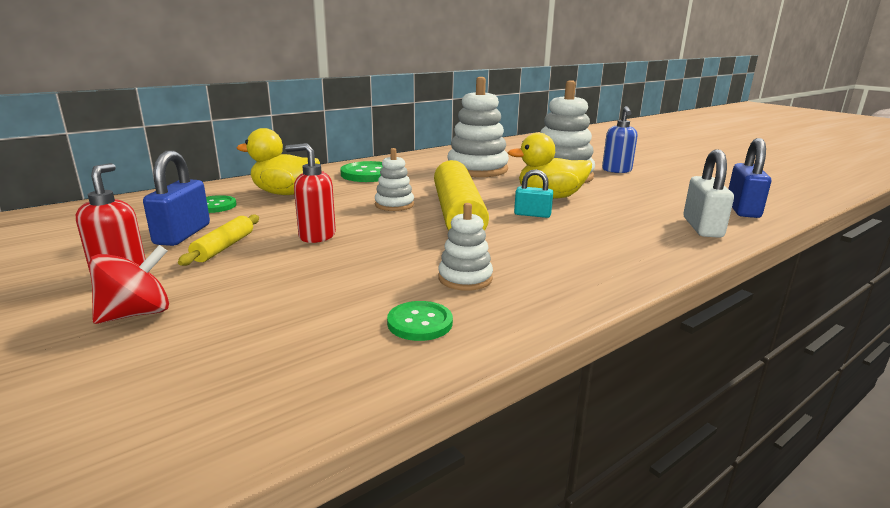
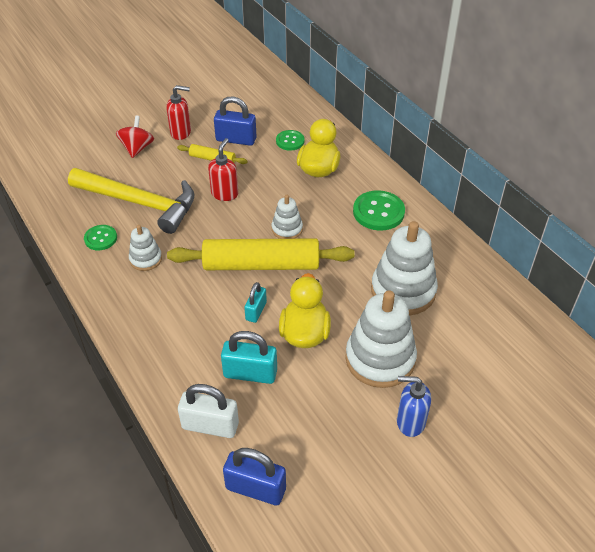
camera: 95 degrees right, 25 degrees up
red spinning top [89,245,169,324] -> red spinning top turned 135 degrees counterclockwise [116,116,154,158]
none -> yellow hammer [68,168,195,234]
none -> turquoise padlock [221,331,277,384]

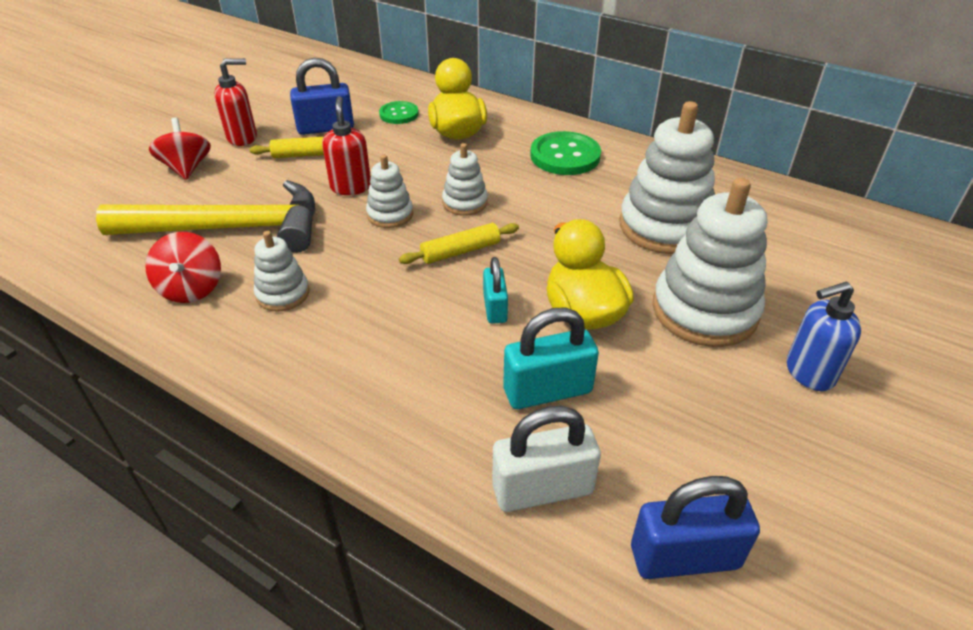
camera: 25 degrees left, 5 degrees down
green button [84,225,117,250] -> red spinning top [145,232,221,303]
yellow rolling pin [167,238,355,270] -> yellow rolling pin [399,223,519,264], size x0.46
none -> white stacking toy [366,154,413,228]

